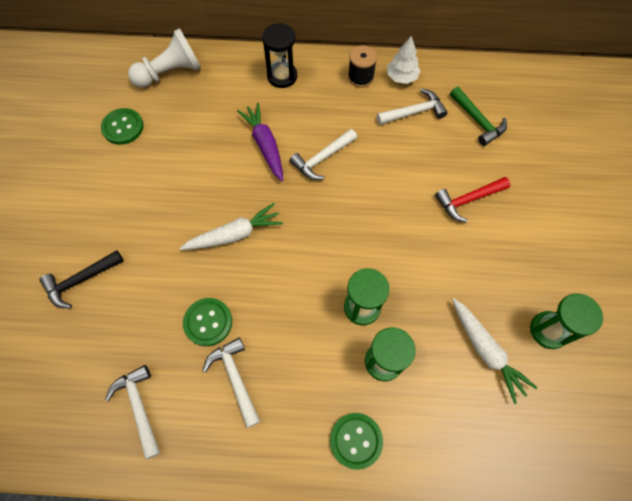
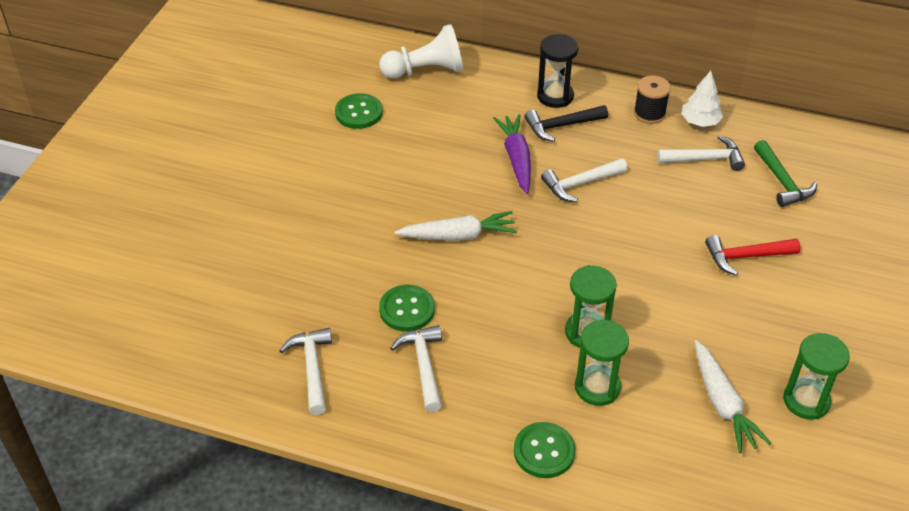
camera: 15 degrees right, 20 degrees down
black hammer [39,250,124,308] -> black hammer moved to [524,105,608,142]

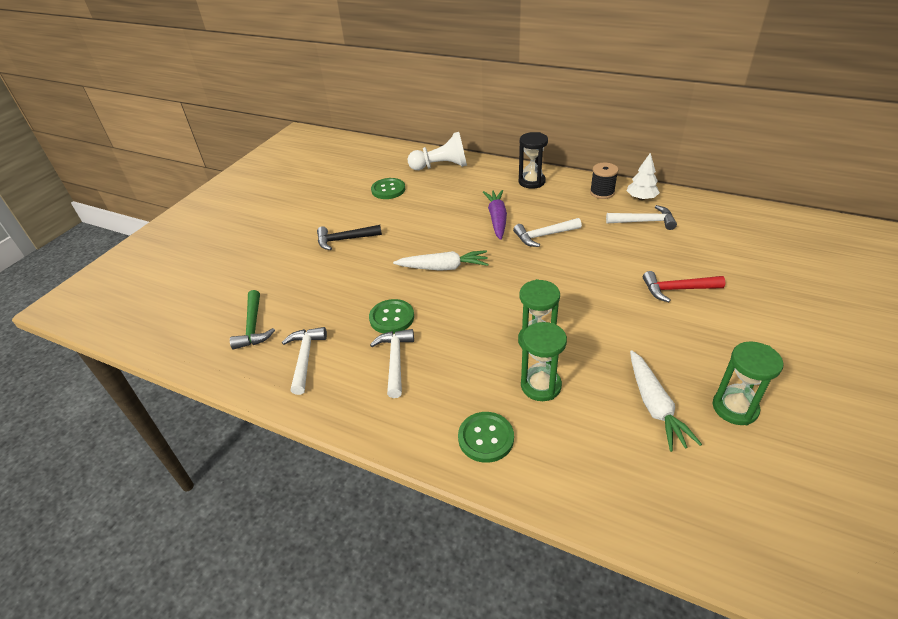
camera: 10 degrees right, 5 degrees down
black hammer [524,105,608,142] -> black hammer moved to [317,225,382,250]
green hammer [754,140,817,207] -> green hammer moved to [230,290,275,350]

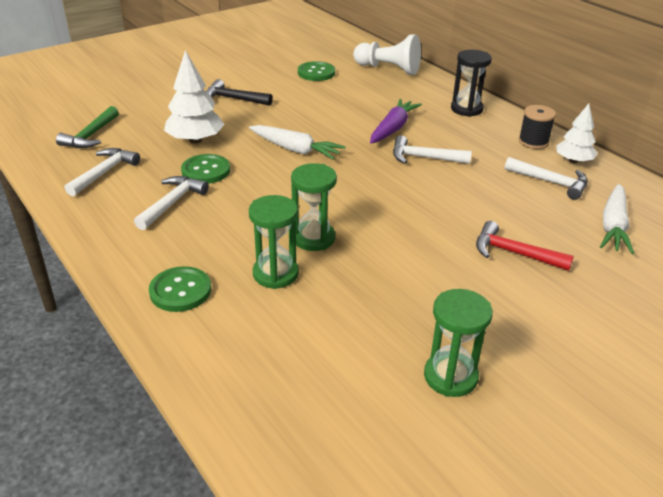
camera: 25 degrees right, 5 degrees down
white carrot [630,350,702,452] -> white carrot moved to [600,184,634,254]
none -> white tree [164,50,225,144]

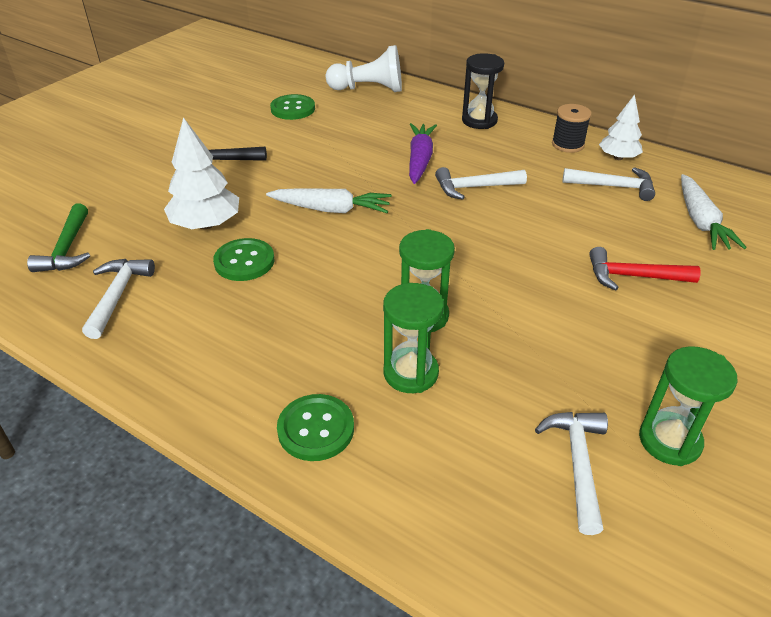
camera: 20 degrees left, 5 degrees up
white hammer [134,176,209,230] -> white hammer moved to [535,412,608,535]

